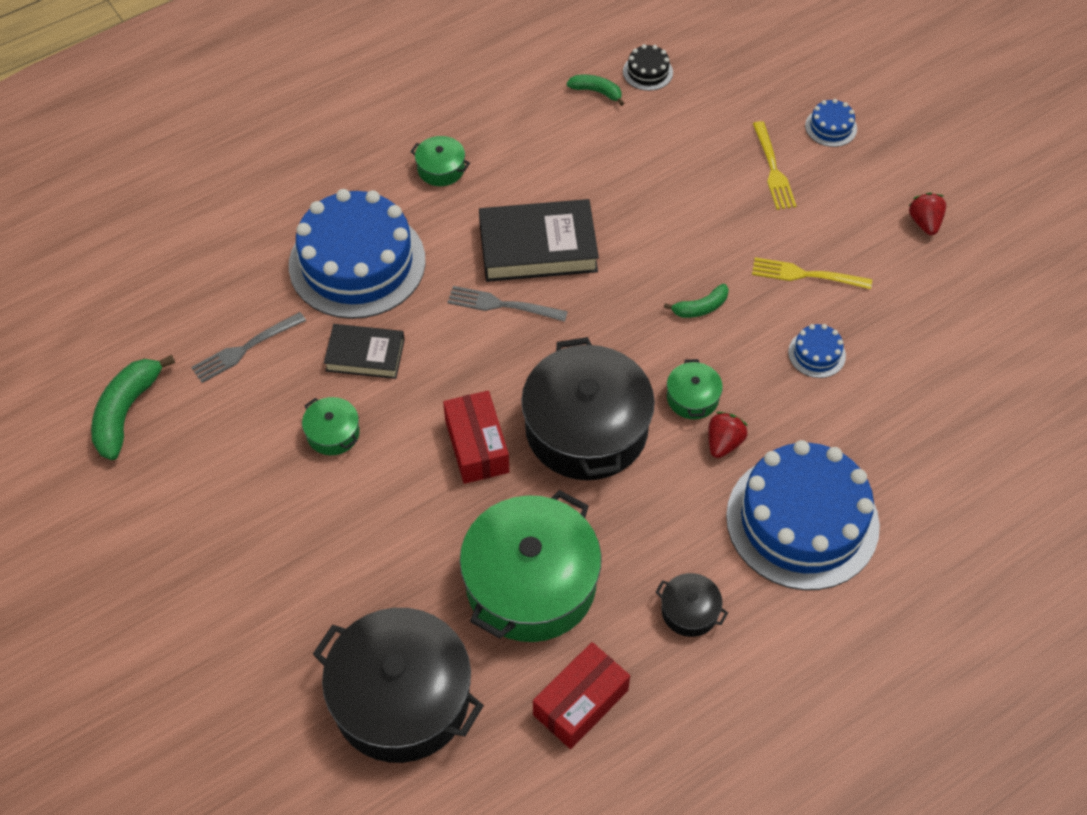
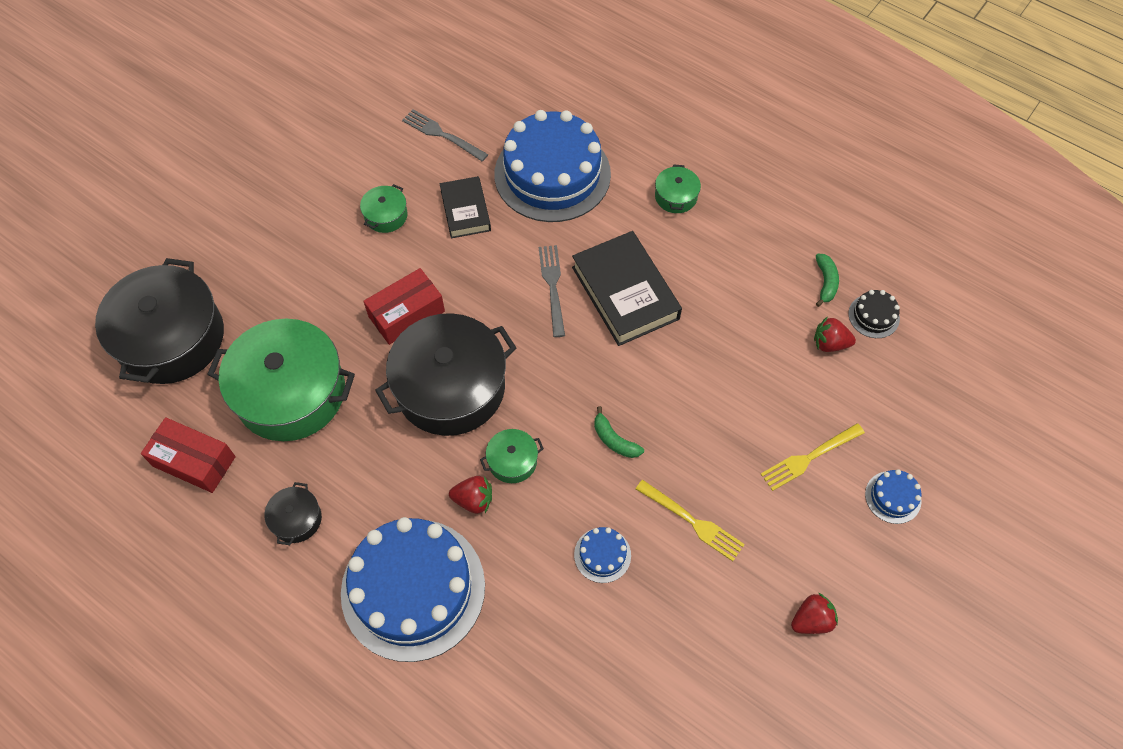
camera: 70 degrees right, 5 degrees up
green banana [91,355,175,460] -> none
yellow fork [752,257,872,289] -> yellow fork turned 135 degrees clockwise [636,480,745,561]
none -> red strawberry [814,316,856,352]

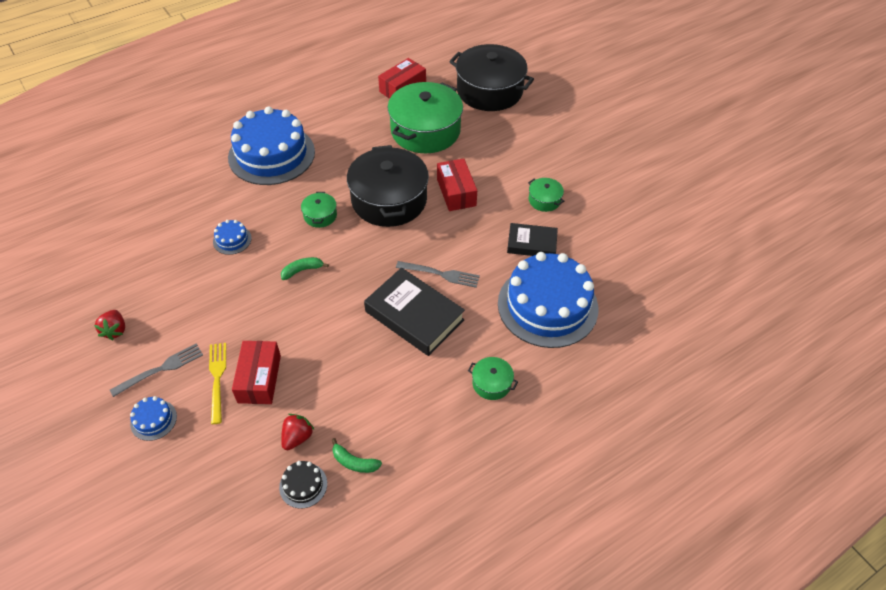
camera: 110 degrees right, 10 degrees down
black pot [264,482,322,545] -> none
grey fork [402,109,488,162] -> grey fork moved to [110,344,203,397]
red strawberry [449,476,492,514] -> none
black book [572,231,682,346] -> black book turned 45 degrees clockwise [364,268,465,356]
yellow fork [636,480,745,561] -> none
none -> red box [232,341,281,404]

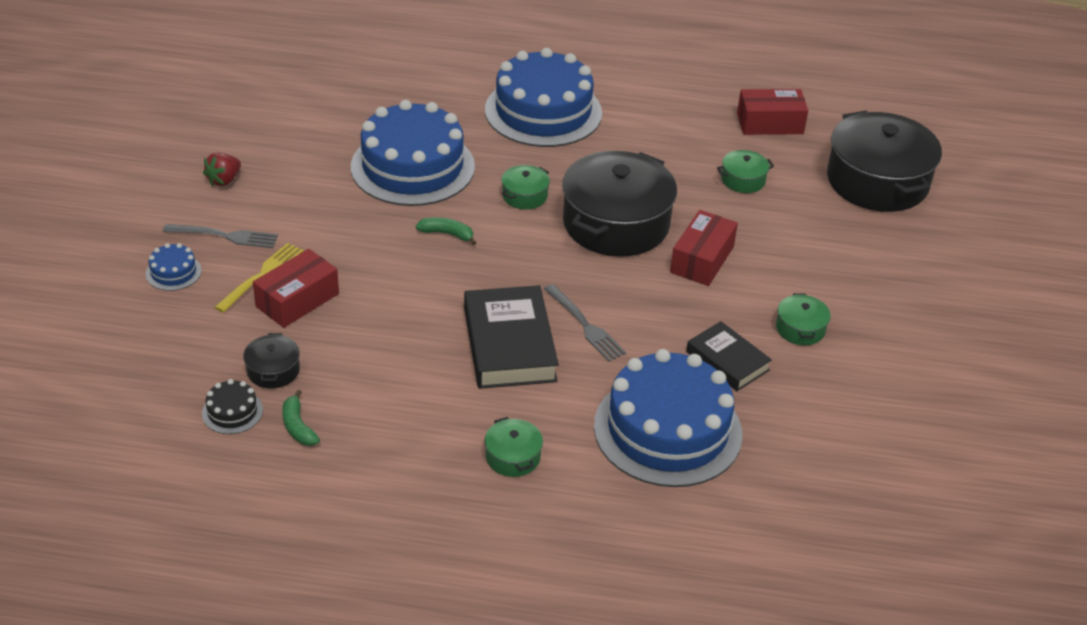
camera: 40 degrees right, 10 degrees down
blue cake [213,220,252,255] -> blue cake [351,100,475,206], size x2.48
red strawberry [281,414,314,450] -> black pot [243,333,300,389]
green pot [387,82,463,153] -> green pot [717,150,774,193], size x0.43

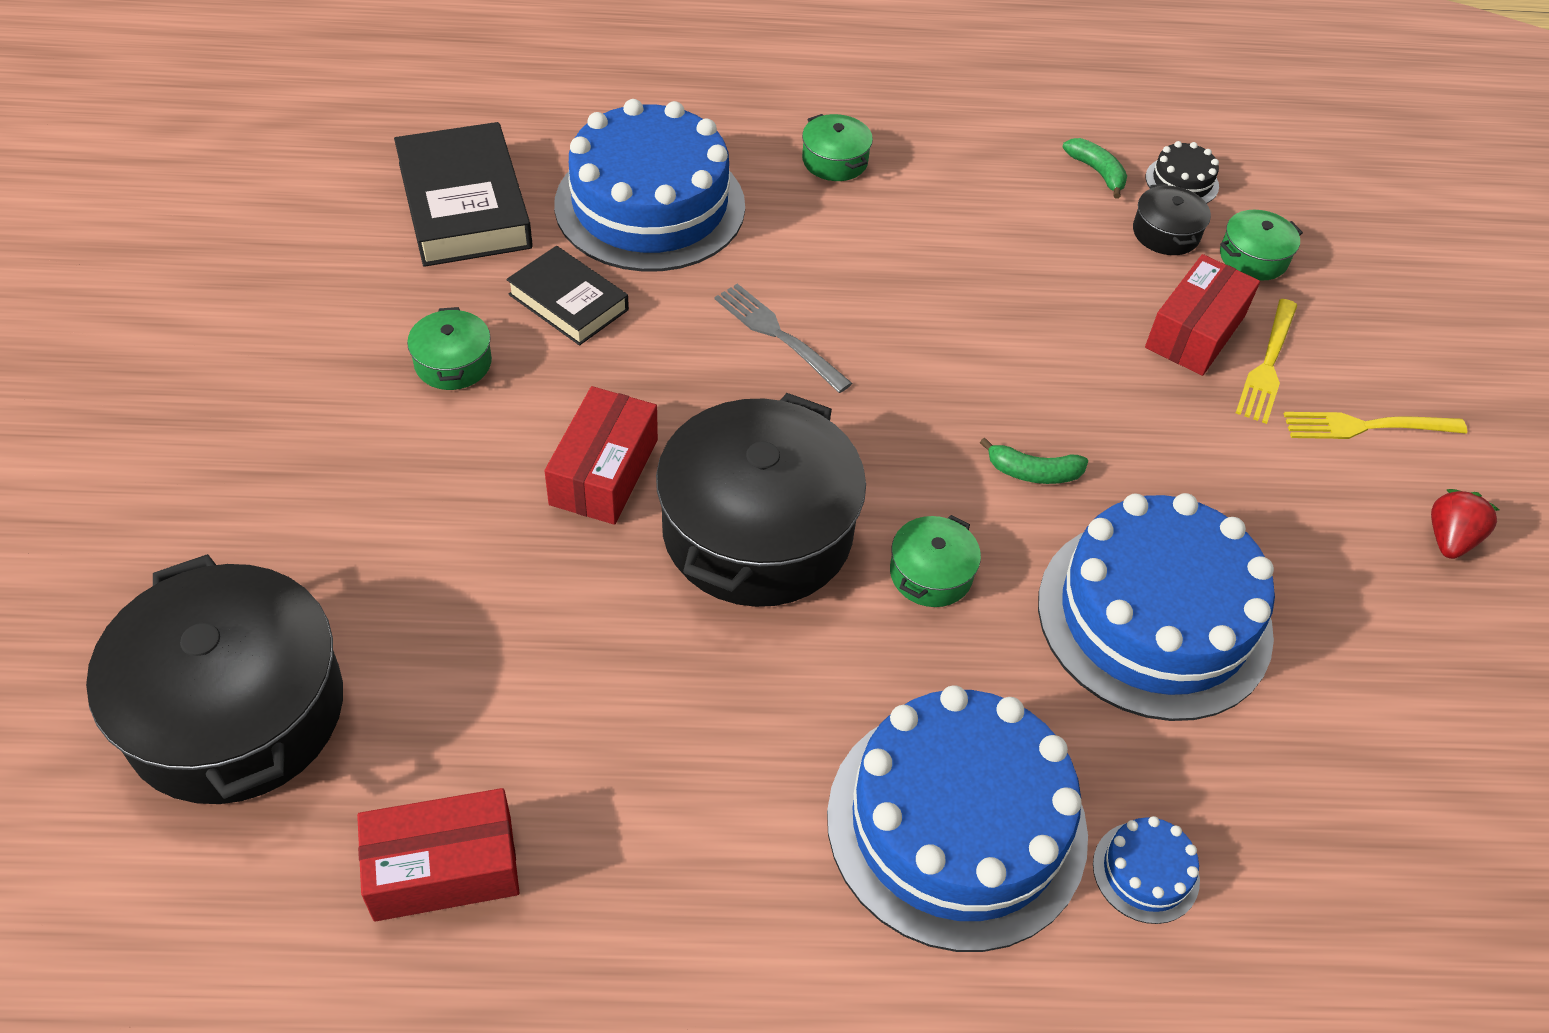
camera: 170 degrees right, 10 degrees up
blue cake [146,243,202,291] -> blue cake moved to [1093,816,1200,924]
grey fork [163,224,278,248] -> yellow fork [1284,412,1467,439]
black book [464,285,559,389] -> black book moved to [394,122,533,267]
green pot [717,150,774,193] -> green pot moved to [1220,210,1303,281]

